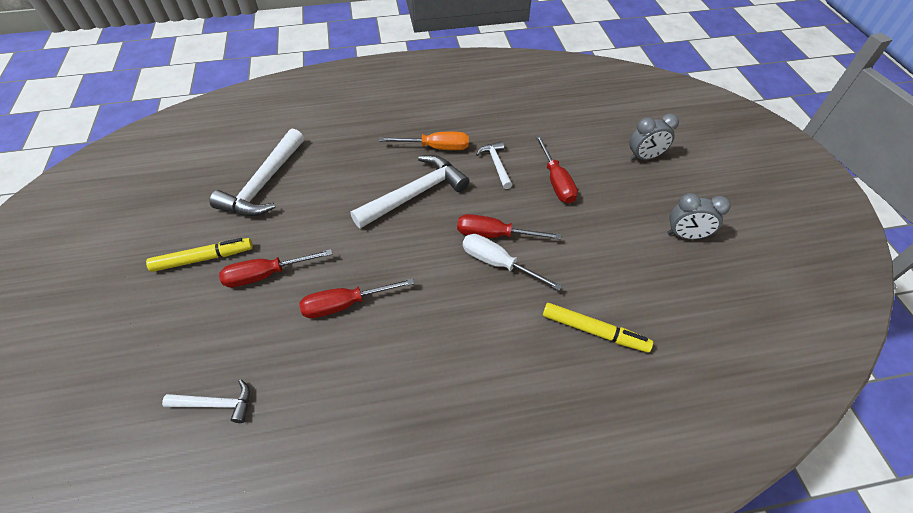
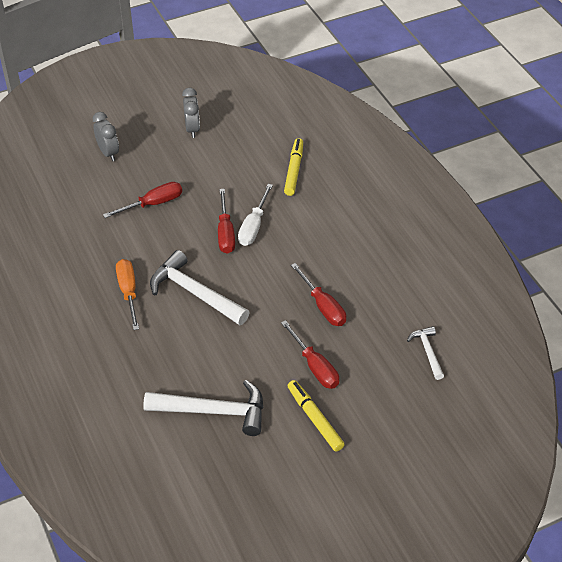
camera: 105 degrees left, 5 degrees down
white hammer [476,141,512,189] -> none

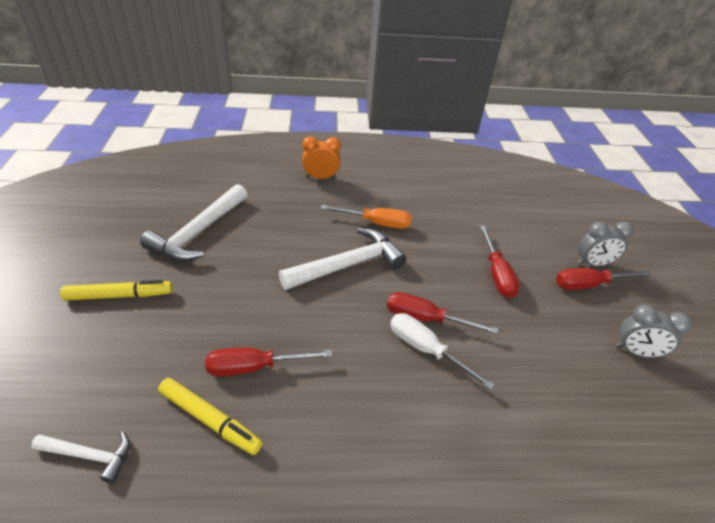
camera: 110 degrees right, 5 degrees down
red screwdriver [281,320,339,389] -> red screwdriver moved to [556,268,652,290]
yellow marker [284,138,303,196] -> yellow marker moved to [158,378,263,455]
none -> orange clock [302,136,341,179]

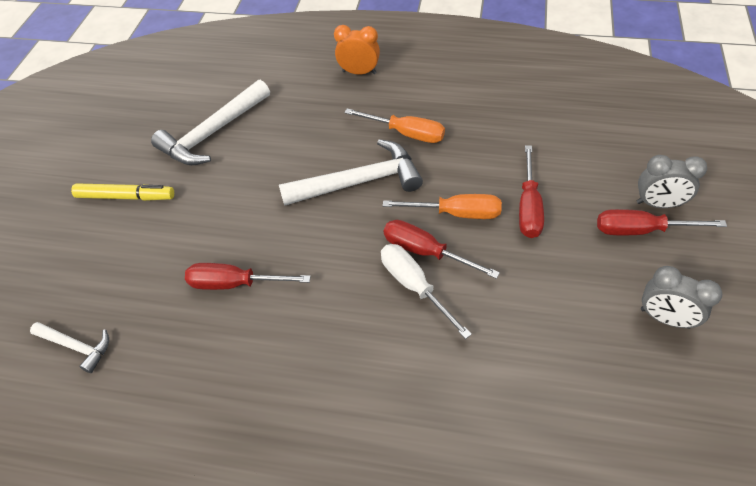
camera: 20 degrees right, 10 degrees up
yellow marker [158,378,263,455] -> none
none -> orange screwdriver [383,194,502,219]

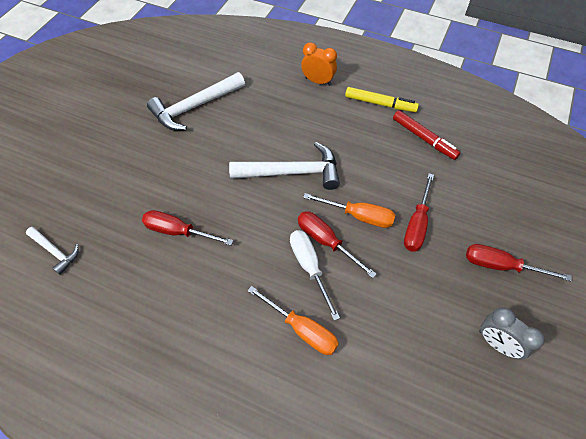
camera: 10 degrees right, 5 degrees up
yellow marker [71,183,174,201] -> yellow marker moved to [345,87,419,112]
orange screwdriver [344,108,445,143] -> orange screwdriver moved to [247,286,339,355]
grey clock [637,155,707,208] -> none
none -> red marker [393,110,460,160]

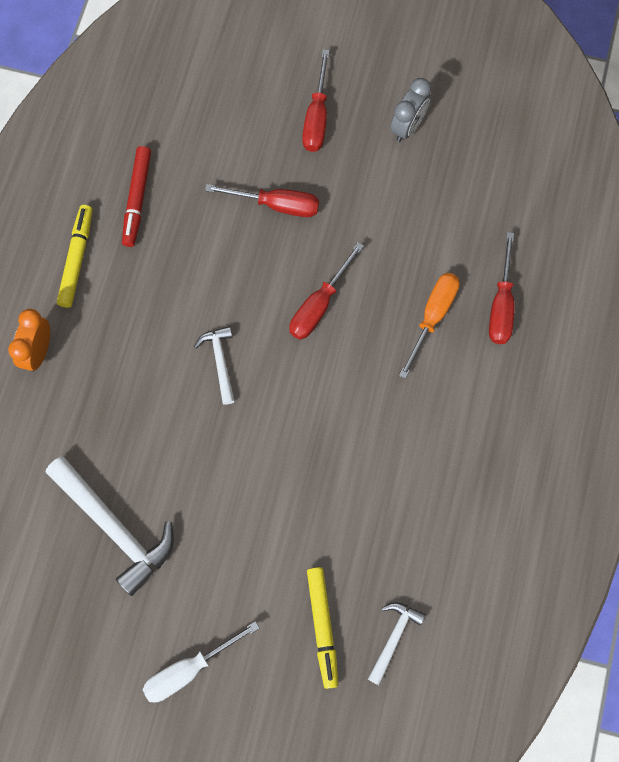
camera: 100 degrees left, 15 degrees up
red screwdriver [142,210,233,246] -> red screwdriver moved to [489,232,514,344]
white hammer [229,142,340,190] -> white hammer [194,326,235,405], size x0.53
white screwdriver [290,230,340,321] -> white screwdriver moved to [142,621,259,703]
orange screwdriver [303,193,395,228] -> none
red marker [393,110,460,160] -> red marker turned 150 degrees clockwise [122,146,151,247]
none -> yellow marker [307,567,338,689]

